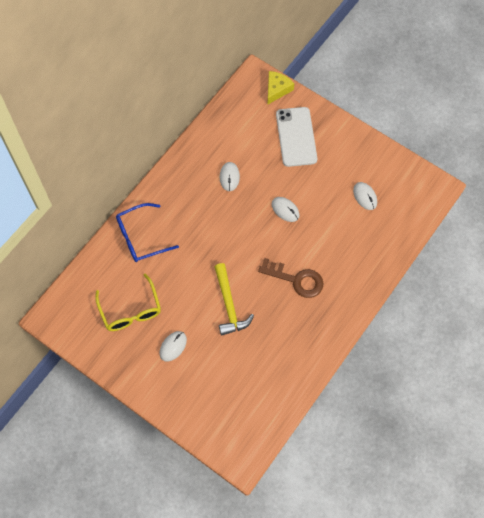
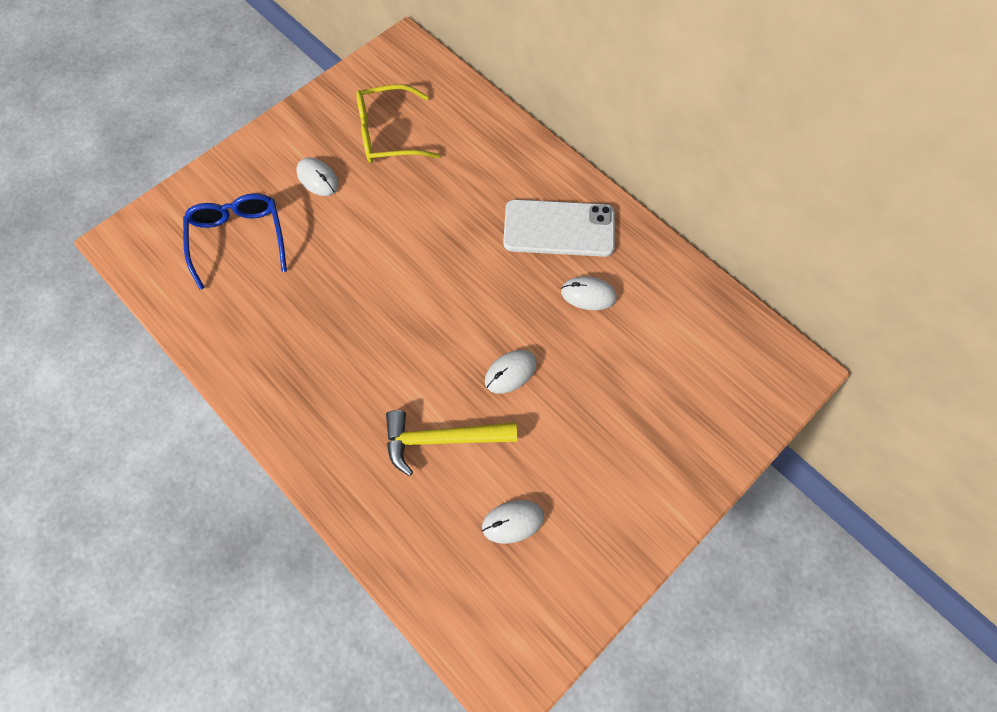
camera: 100 degrees right, 0 degrees up
blue glasses [116,203,179,262] -> blue glasses moved to [183,193,287,290]
yellow hammer [214,263,254,336] -> yellow hammer moved to [386,410,517,476]
brown key [258,258,323,298] -> none
yellow cheese [267,71,294,105] -> none
white phone [276,107,317,167] -> white phone moved to [503,199,615,257]

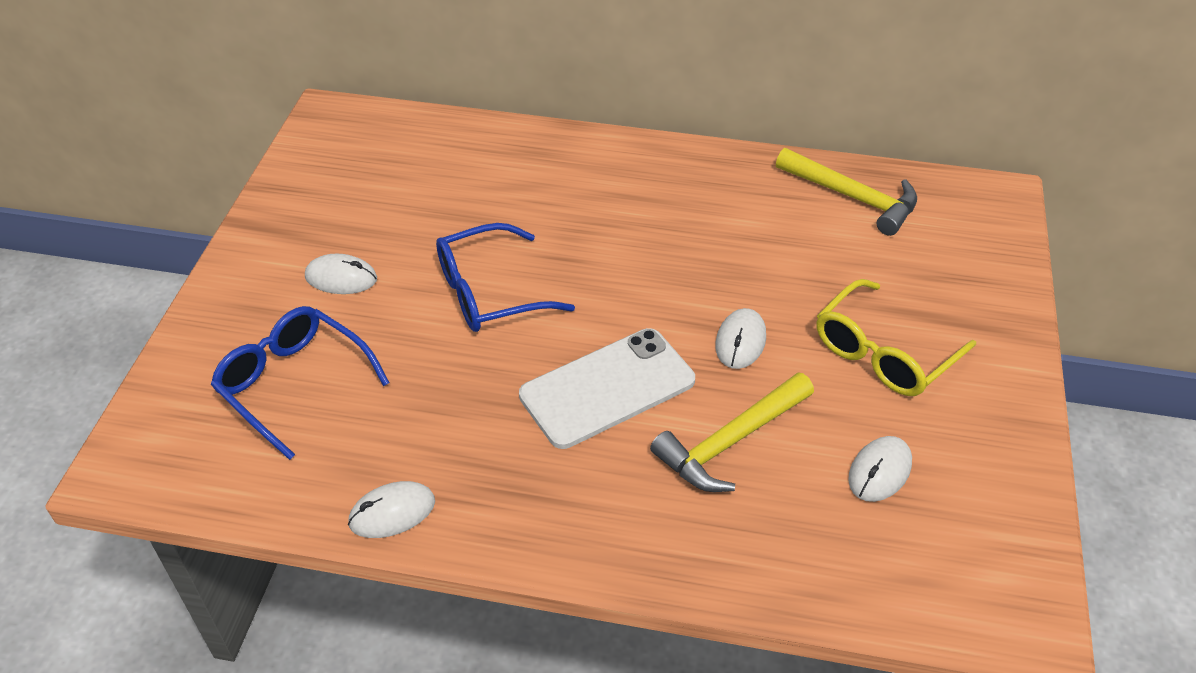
camera: 35 degrees left, 20 degrees down
yellow glasses [356,84,440,163] -> yellow glasses moved to [816,279,976,396]
white phone [503,199,615,257] -> white phone moved to [519,328,695,449]
white mouse [561,276,617,310] -> white mouse moved to [348,481,435,538]
none -> blue glasses [436,223,575,332]
none -> yellow hammer [776,148,917,236]

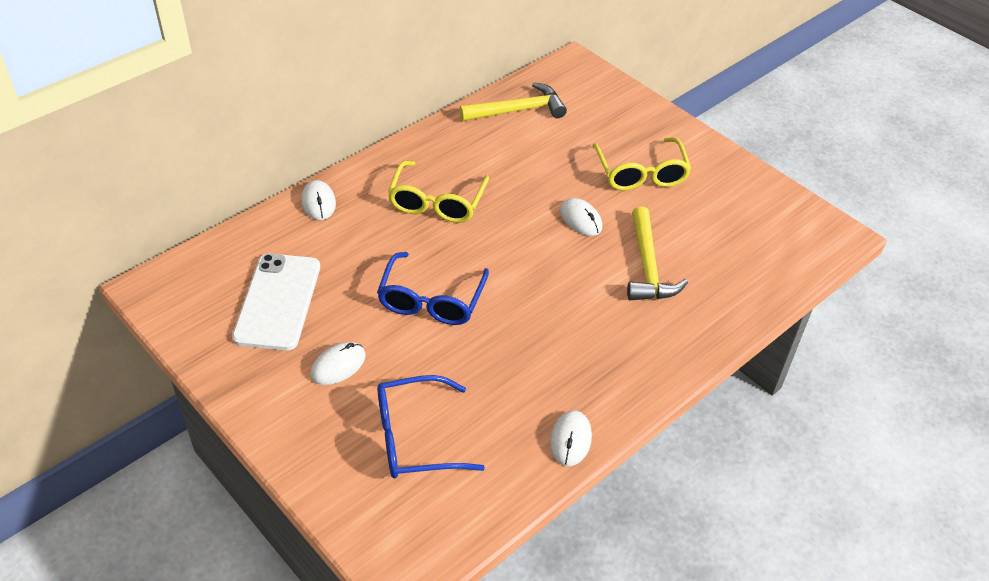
camera: 55 degrees left, 0 degrees up
white phone [519,328,695,449] -> white phone moved to [232,253,320,351]
white mouse [848,436,912,502] -> white mouse moved to [301,180,336,220]
none -> yellow glasses [388,161,489,223]

